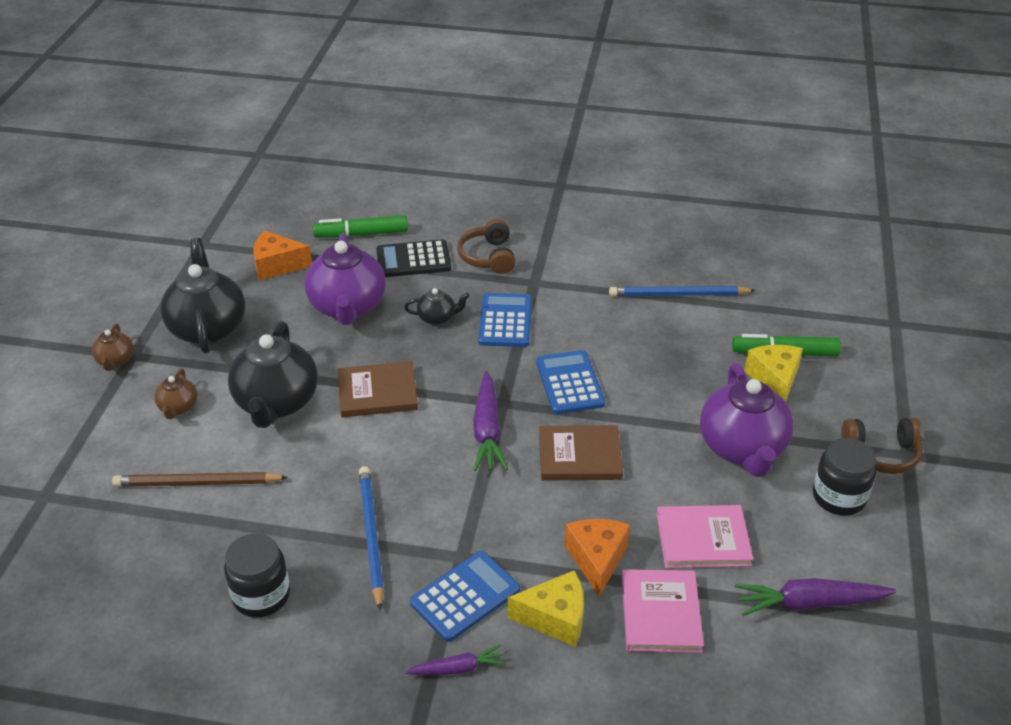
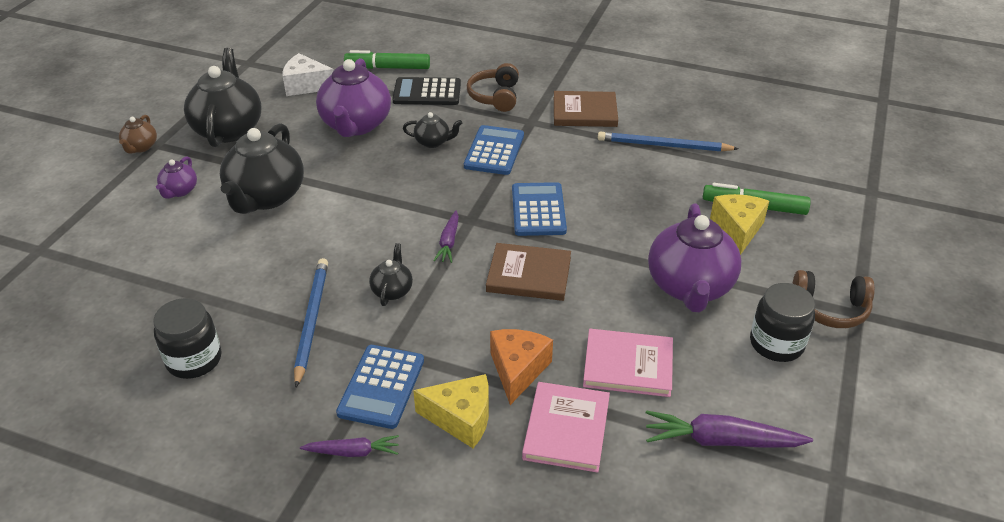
camera: 10 degrees right, 0 degrees up
brown pencil [112,472,288,487] -> none
brown teapot [154,369,198,419] -> purple teapot [156,156,197,199]
orange cheese [254,230,312,281] -> white cheese [283,53,334,96]
brown book [338,361,418,417] -> brown book moved to [554,91,618,127]
blue calculator [410,551,520,642] -> blue calculator turned 135 degrees clockwise [336,345,424,429]
purple carrot [473,371,508,471] -> purple carrot [433,211,459,263], size x0.59
none -> black teapot [369,243,413,306]

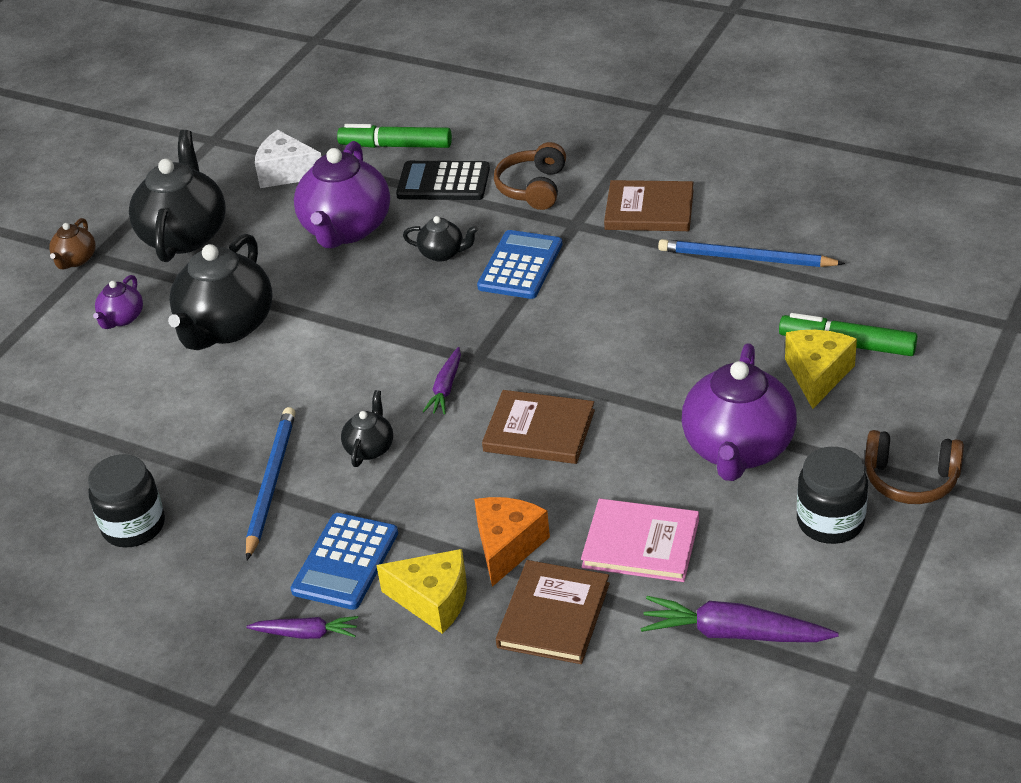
camera: 10 degrees right, 0 degrees up
blue calculator [512,182,567,236] -> none
pink book [522,382,610,473] -> brown book [496,560,610,664]

